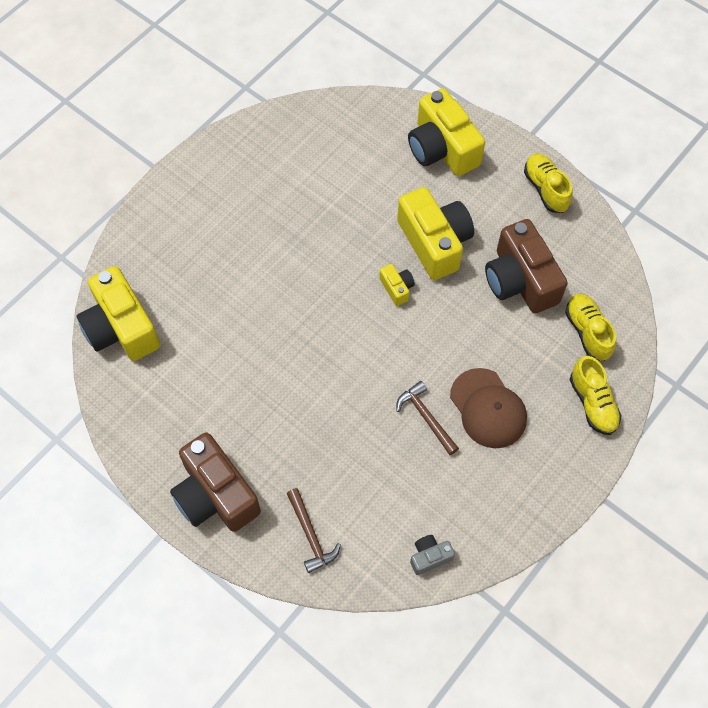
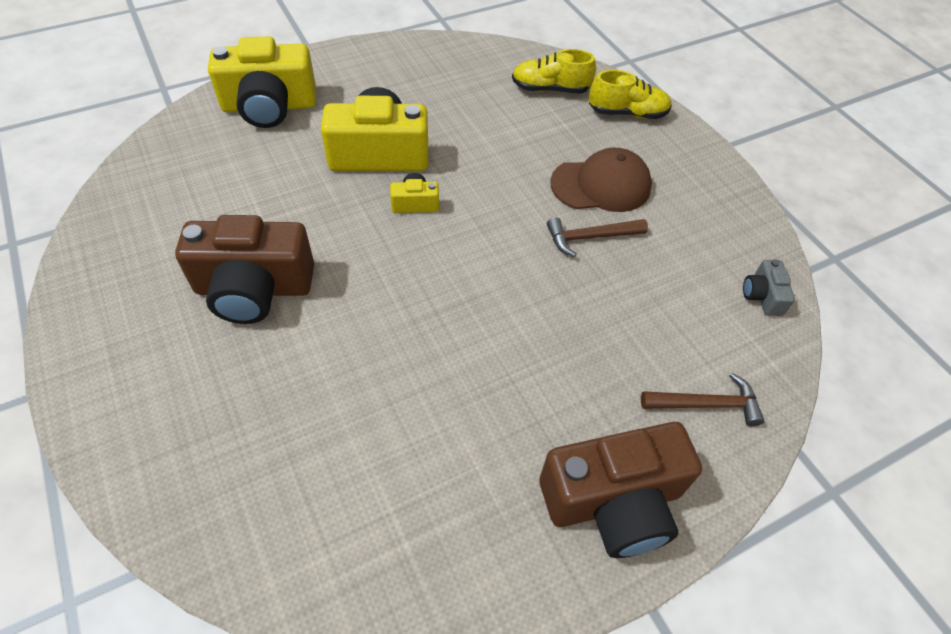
camera: 70 degrees left, 10 degrees down
yellow camera [77,266,160,361] -> none
brown camera [485,219,568,313] -> brown camera moved to [175,215,314,324]
yellow shoe [524,153,573,213] -> none

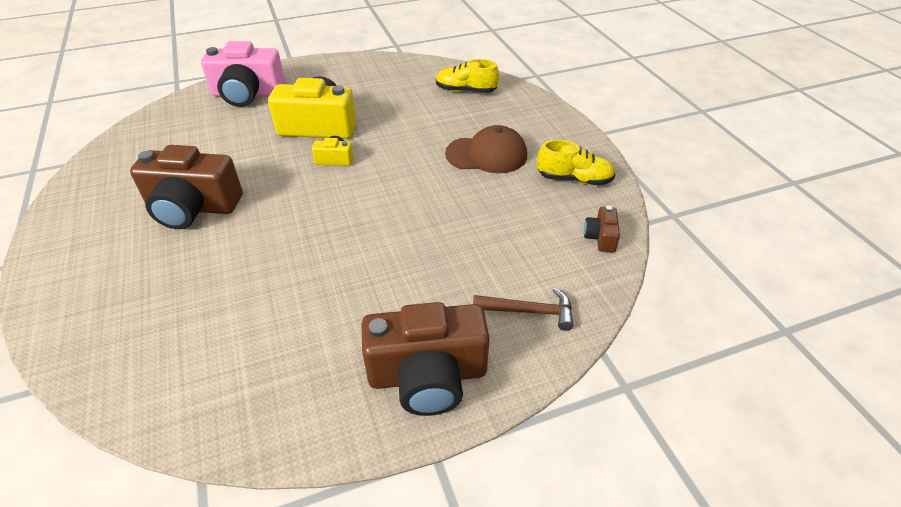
camera: 10 degrees right, 10 degrees down
yellow camera [208,36,316,128] -> pink camera [201,41,285,107]
brown hammer [547,217,648,257] -> none
yellow shoe [589,70,672,119] -> yellow shoe moved to [537,140,616,186]
grey camera [743,259,795,316] -> brown camera [584,206,620,252]

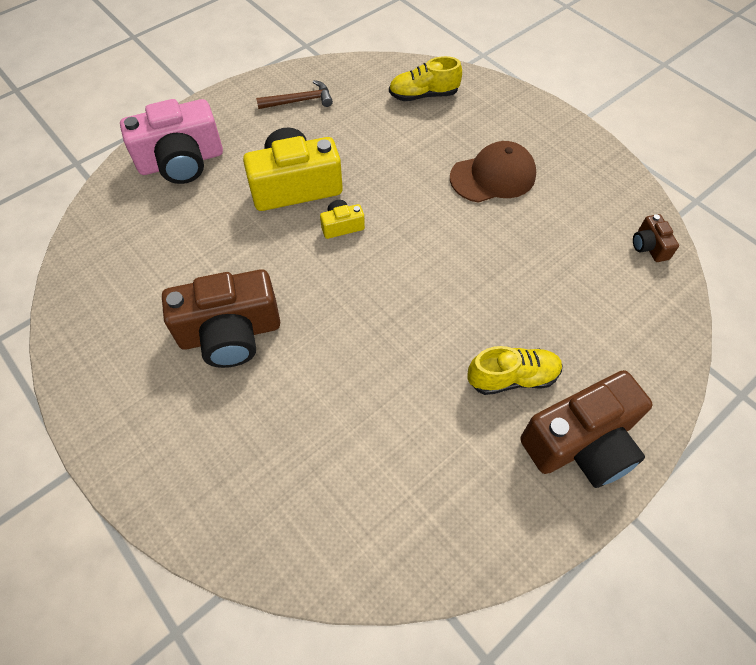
camera: 20 degrees left, 15 degrees up
brown hammer [473,288,573,331] -> brown hammer moved to [256,80,333,109]
yellow shoe [537,140,616,186] -> yellow shoe moved to [467,346,562,395]

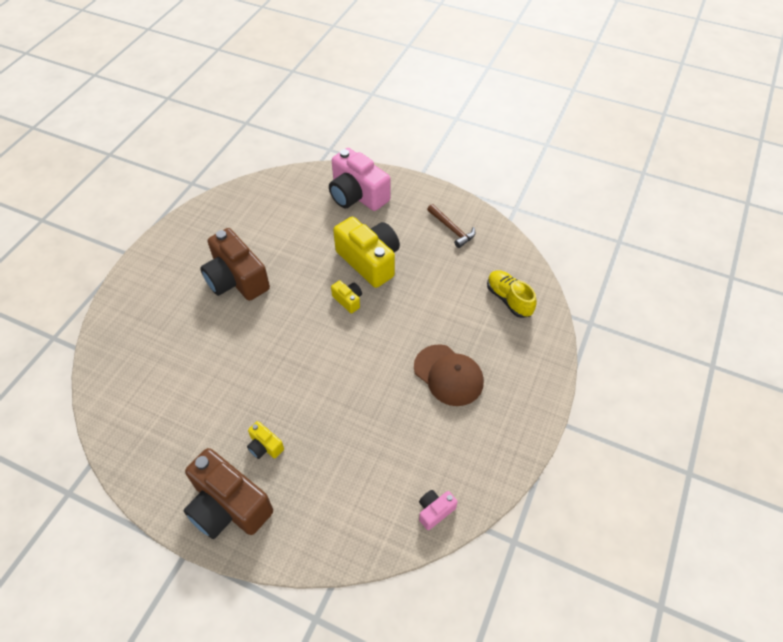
camera: 65 degrees right, 5 degrees down
yellow shoe [467,346,562,395] -> yellow camera [247,421,284,459]
brown camera [633,214,679,262] -> pink camera [419,490,458,530]

